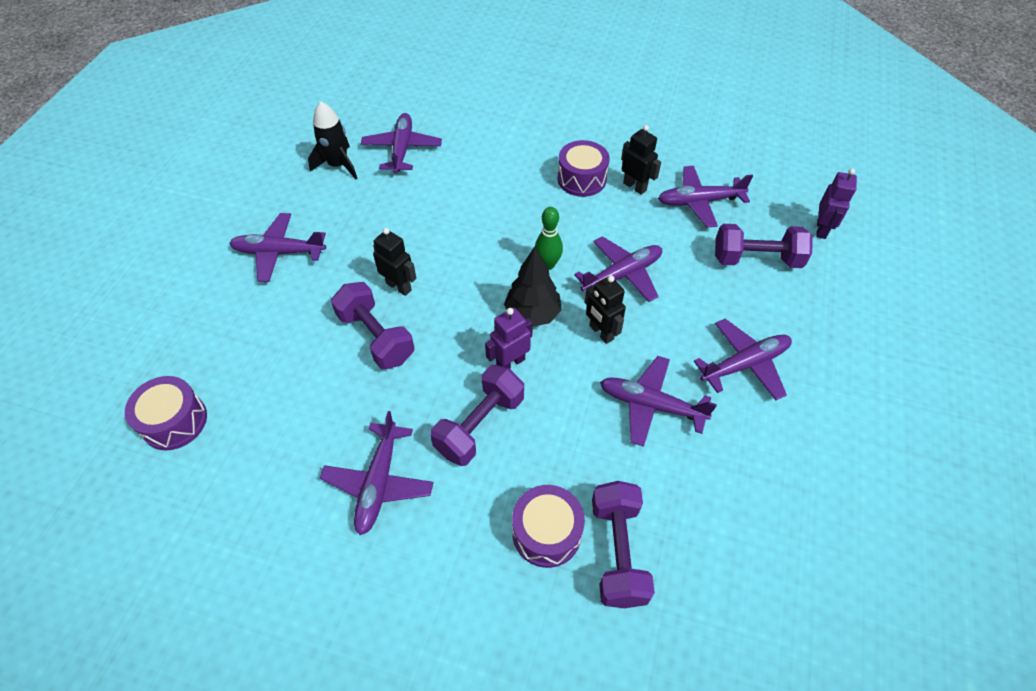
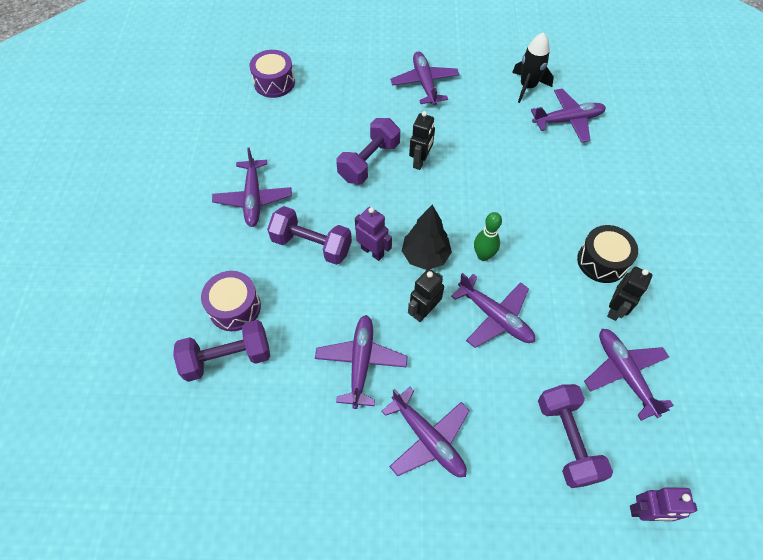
camera: 75 degrees right, 5 degrees up
purple plane [320,411,434,535] -> purple plane turned 90 degrees counterclockwise [212,148,292,227]
purple drum [558,140,610,197] -> black drum [577,225,638,283]

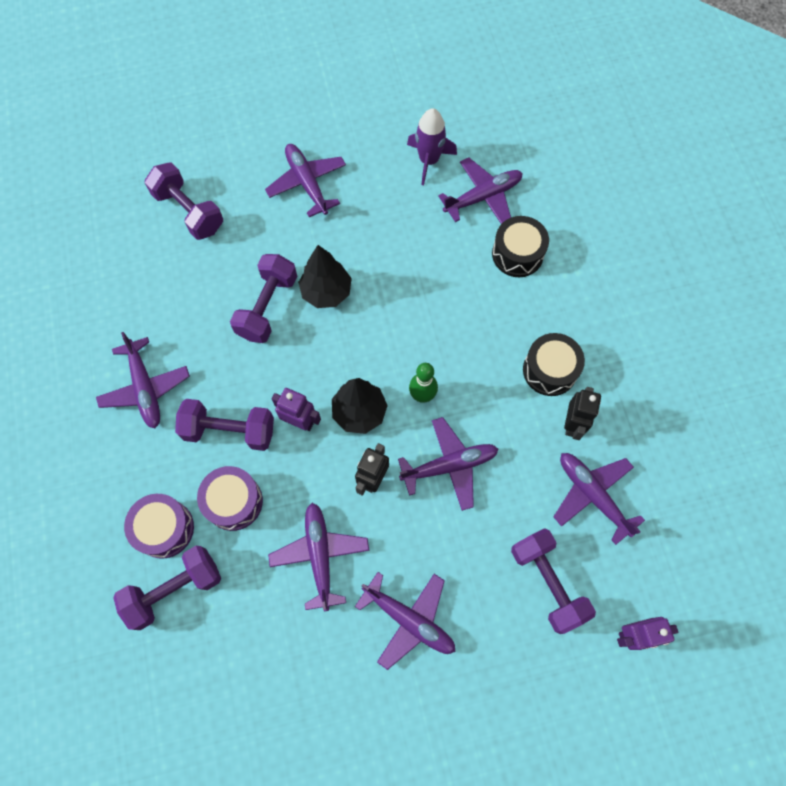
camera: 15 degrees left, 10 degrees up
purple drum [249,50,295,98] -> purple drum moved to [197,466,263,531]
black robot [409,111,435,170] -> black tree [298,245,352,308]
purple plane [451,273,535,348] -> purple plane turned 45 degrees counterclockwise [398,417,498,511]
black rocket [512,32,554,103] -> purple rocket [407,108,457,185]
none -> purple dumbbell [145,162,223,240]
none -> black drum [492,216,549,277]

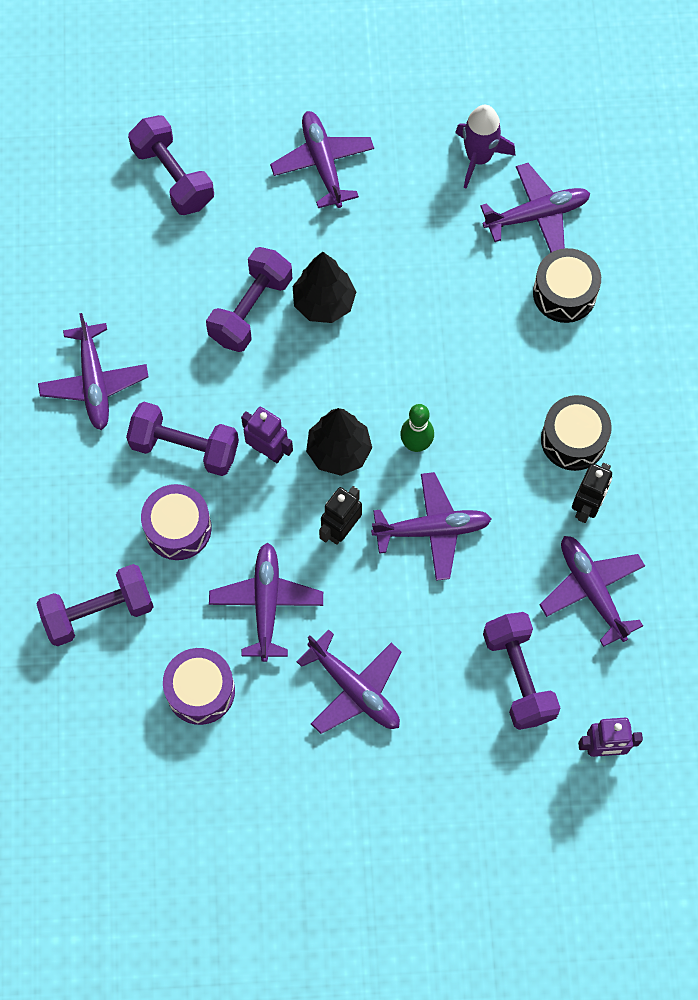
camera: 10 degrees right, 0 degrees up
purple drum [124,494,194,559] -> purple drum moved to [163,648,235,725]

